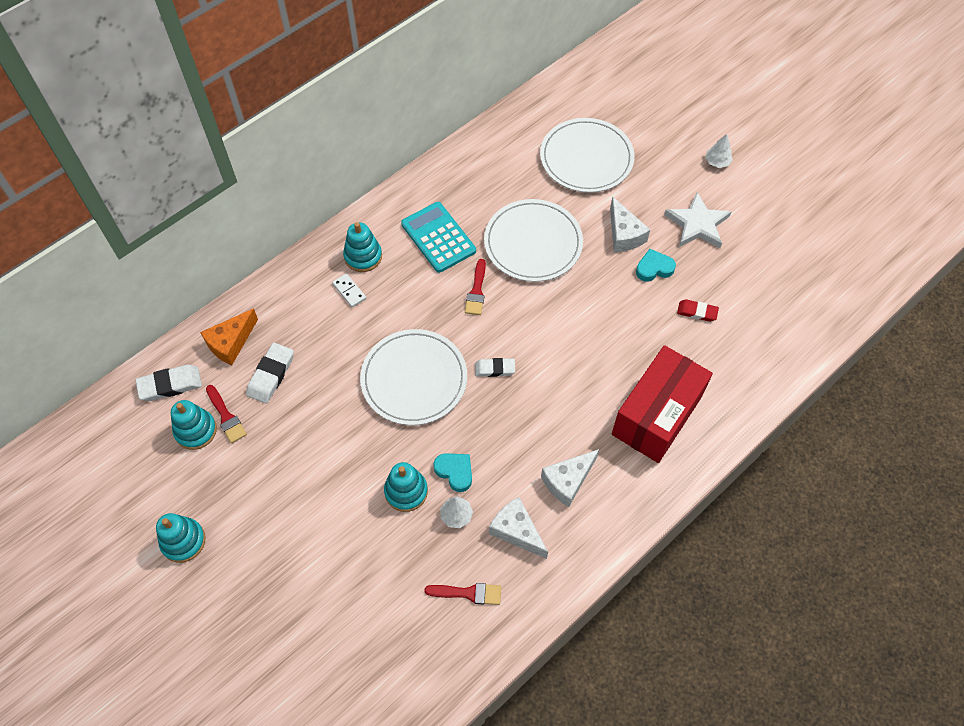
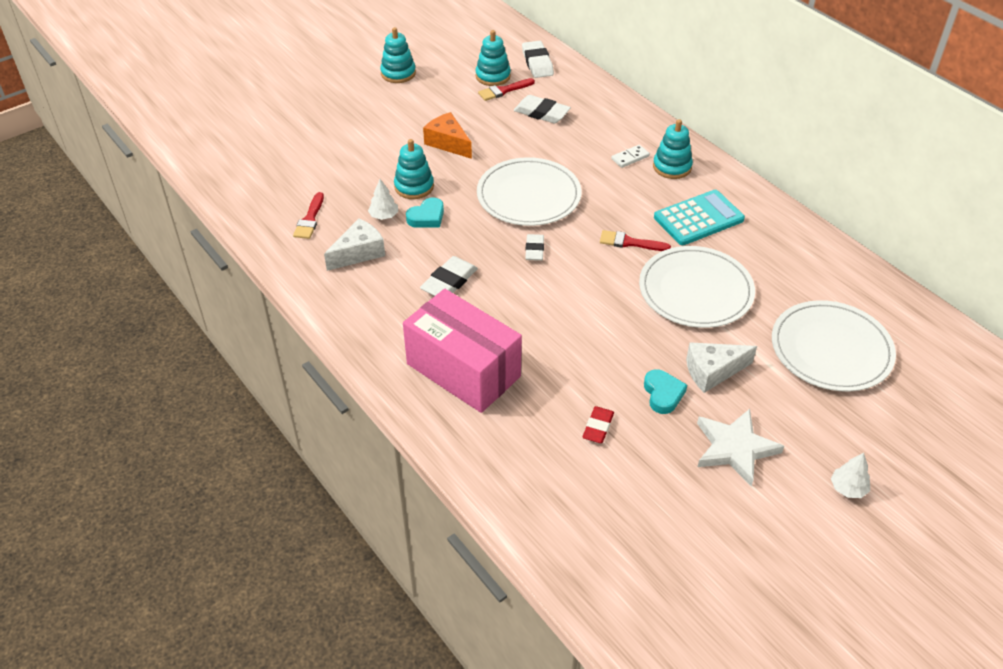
camera: 95 degrees right, 15 degrees down
orange cheese [200,308,258,365] -> orange cheese moved to [423,112,472,159]
white cheese [541,449,599,507] -> none
red box [612,345,713,463] -> pink box [403,289,522,413]
none -> white eraser [420,256,478,296]

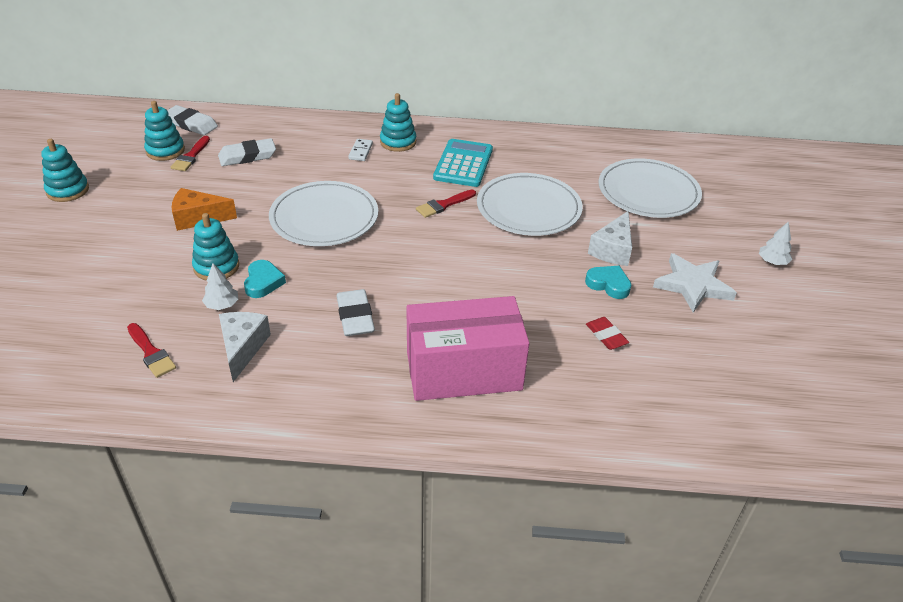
camera: 50 degrees left, 5 degrees down
white eraser [525,234,544,261] -> none

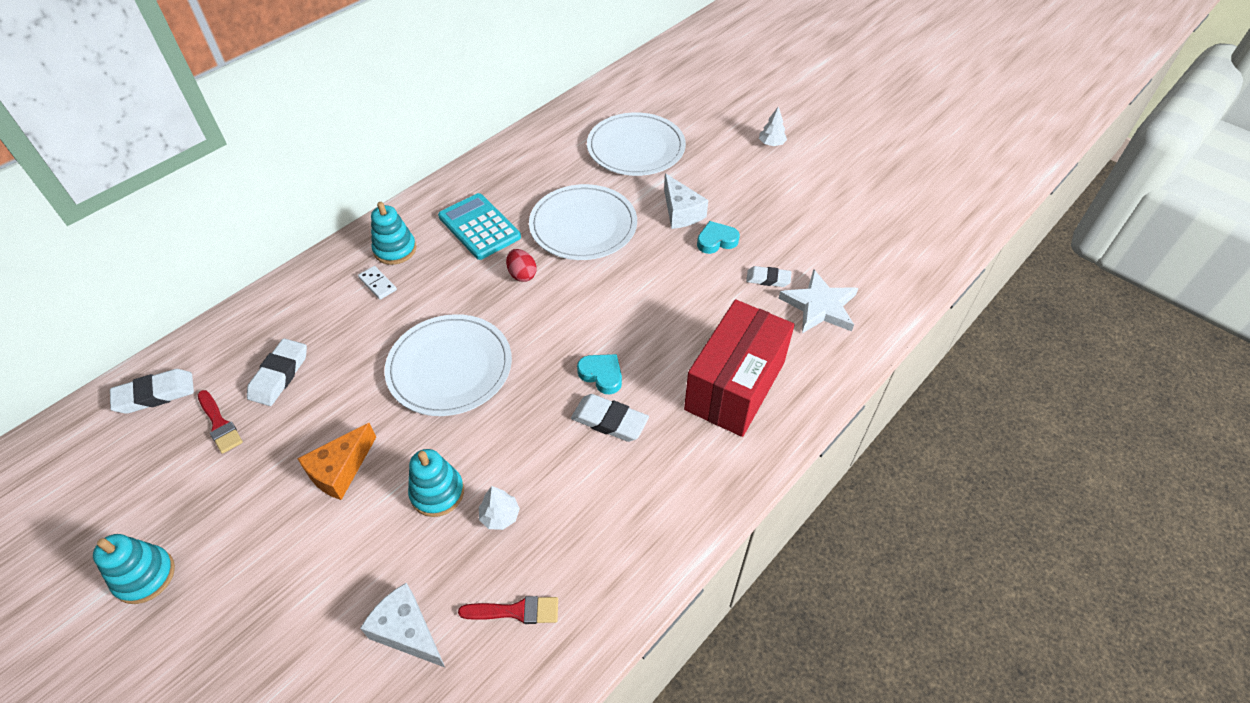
camera: 50 degrees left, 10 degrees up
turquoise stacking toy [144,101,185,161] -> none
white cheese [219,312,271,382] -> white cheese moved to [360,583,445,667]
turquoise heart [244,260,286,298] -> turquoise heart moved to [577,354,622,394]
pink box [406,296,529,401] -> red box [684,300,795,437]
red brush [416,190,476,218] -> red egg [506,249,536,282]
red eraser [586,317,629,350] -> white eraser [746,266,791,287]
white star [653,253,737,313] -> white star moved to [779,269,858,333]

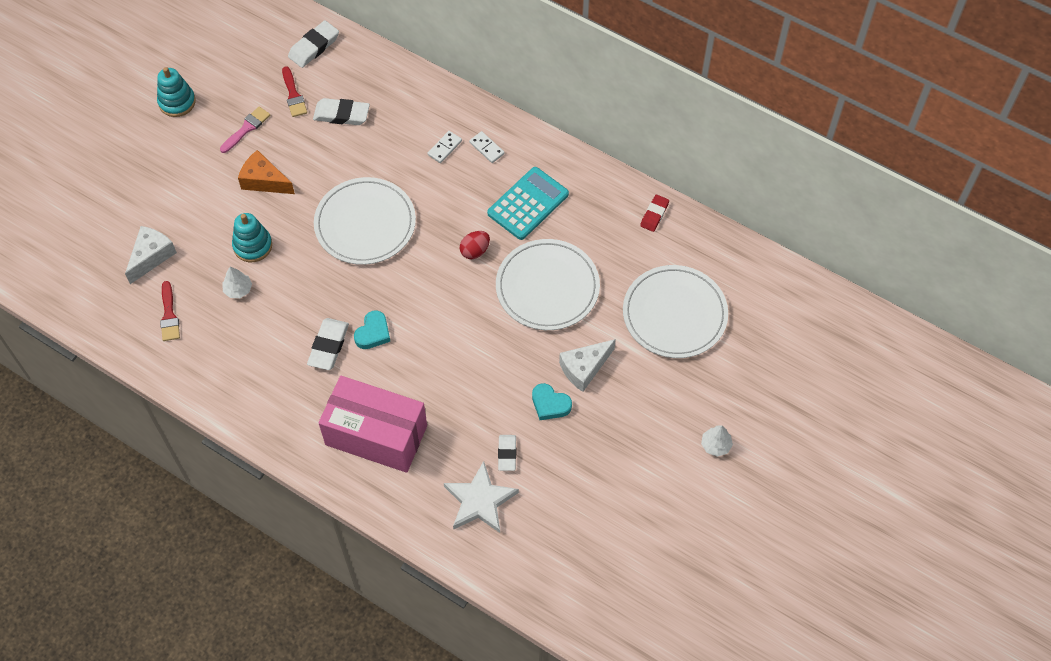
camera: 80 degrees right, 10 degrees up
white eraser [110,369,194,414] -> white eraser turned 75 degrees clockwise [288,20,339,68]
red brush [198,390,243,454] -> red brush turned 60 degrees counterclockwise [282,66,307,117]
turquoise stacking toy [371,202,416,265] -> white domino [469,131,505,163]
red box [684,300,795,437] -> pink box [318,376,427,473]
turquoise heart [697,221,740,254] -> turquoise heart turned 150 degrees clockwise [532,383,572,420]
none -> pink brush [220,106,270,153]
none -> red eraser [640,195,669,232]

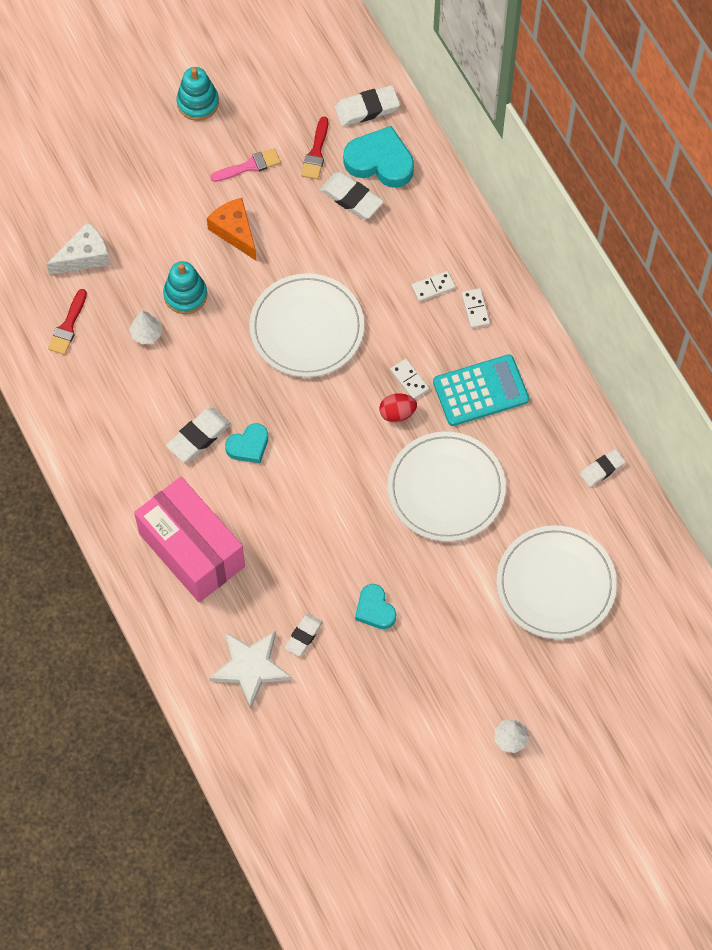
camera: 30 degrees right, 5 degrees up
white cheese [559,339,616,392] -> none
red eraser [640,195,669,232] -> white eraser [580,449,626,487]
none -> turquoise heart [343,126,414,188]
none -> white domino [390,359,429,399]

